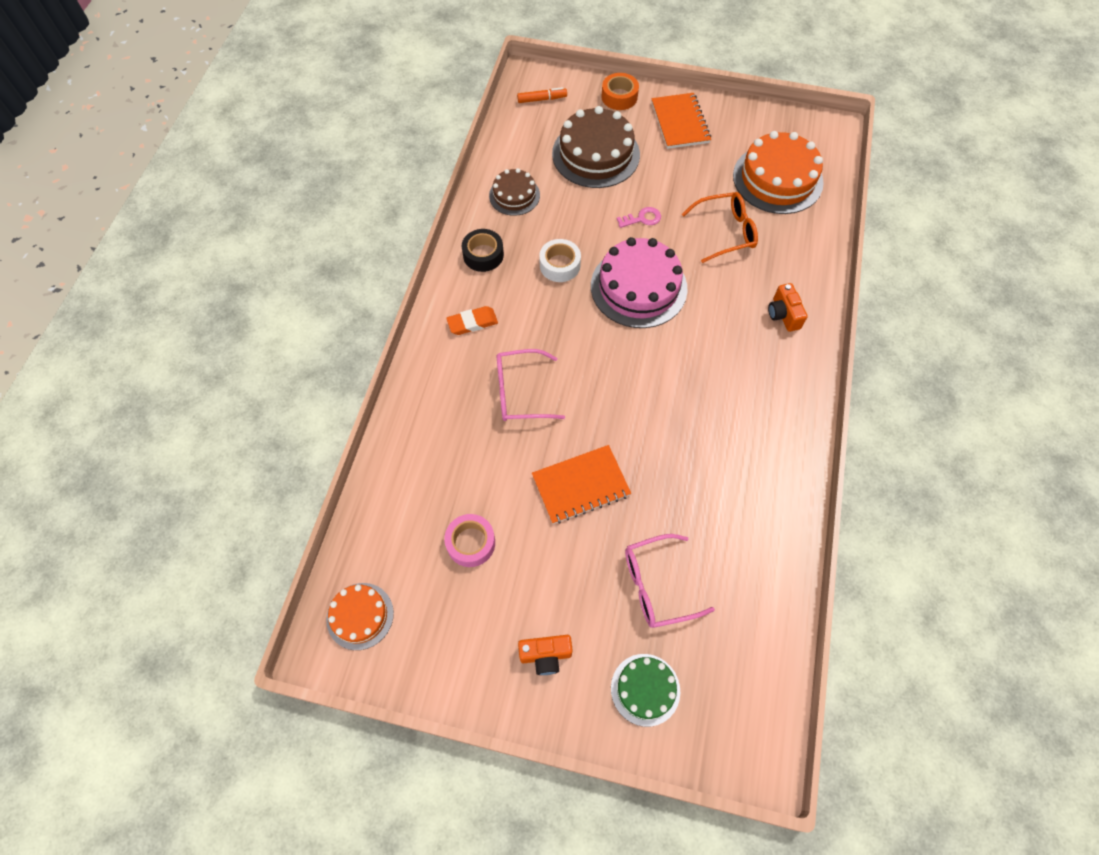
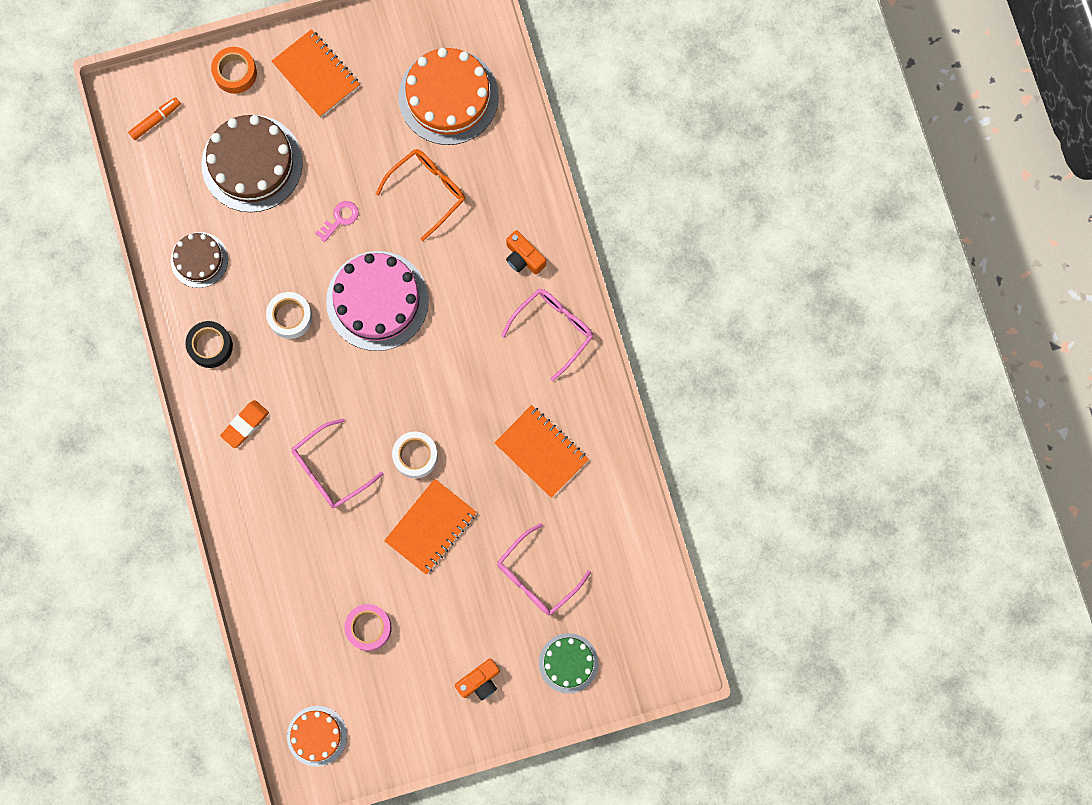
camera: 30 degrees left, 15 degrees up
none -> white tape [392,431,438,478]
none -> orange notebook [494,405,589,498]
none -> pink glasses [501,288,594,381]

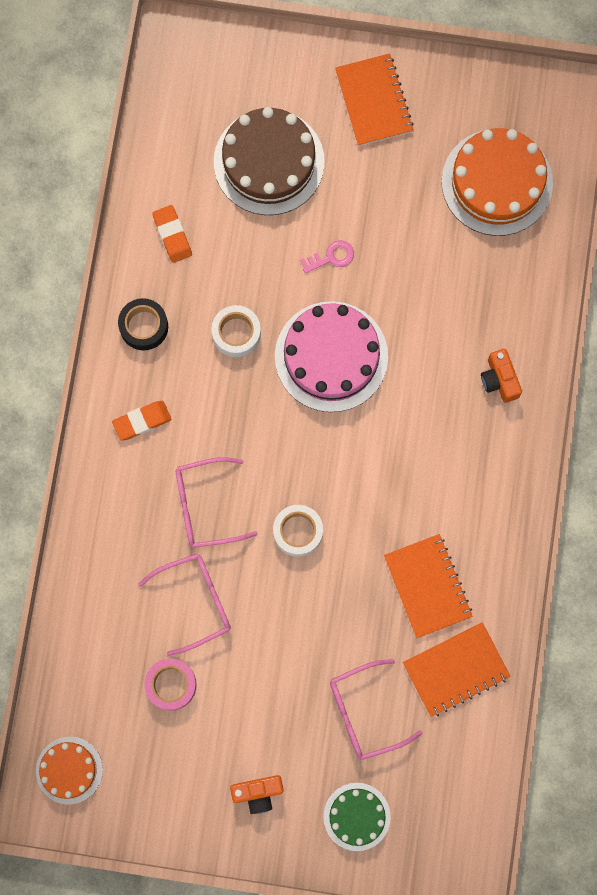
camera: 25 degrees right, 0 degrees up
orange marker [128,97,181,140] -> none
brown cake [171,232,228,288] -> orange eraser [152,205,192,263]
orange tape [211,47,257,94] -> none
orange glasses [376,149,465,241] -> none
orange notebook [384,479,477,574] -> orange notebook moved to [403,622,511,717]
pink glasses [501,288,594,381] -> pink glasses moved to [138,554,231,656]

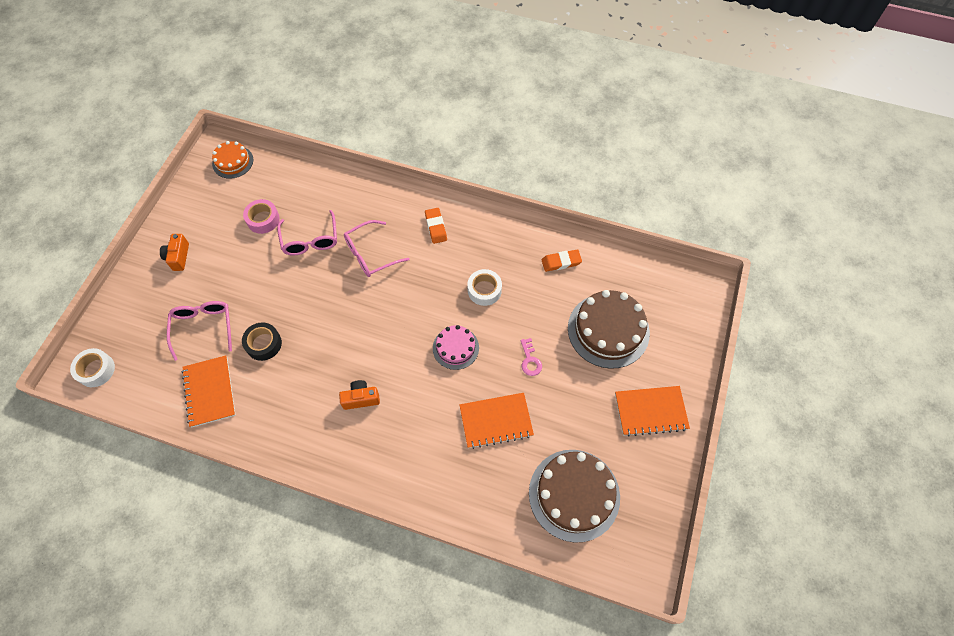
camera: 100 degrees right, 15 degrees down
black tape [118,298,168,351] -> black tape moved to [242,322,282,361]
pink glasses [176,457,258,548] -> pink glasses turned 120 degrees counterclockwise [344,220,410,277]
white tape [273,505,323,557] -> white tape moved to [70,348,115,387]
pink cake [275,301,388,412] -> pink cake [433,325,479,370], size x0.56
green cake [323,783,391,851] -> none
orange notebook [384,534,473,638] -> orange notebook moved to [460,393,534,449]
orange cake [442,128,553,236] -> brown cake [529,450,620,543]
orange camera [481,349,522,403] -> orange camera moved to [339,380,380,410]

